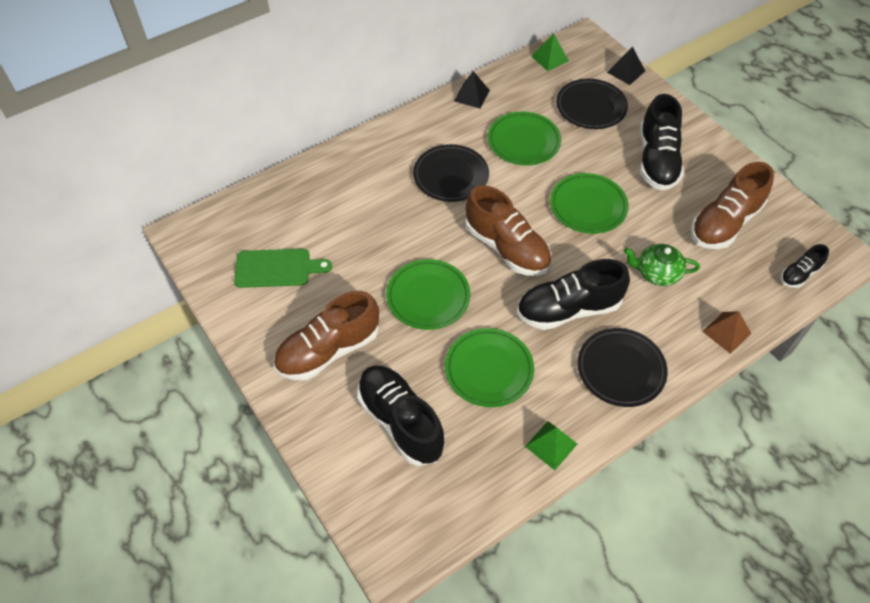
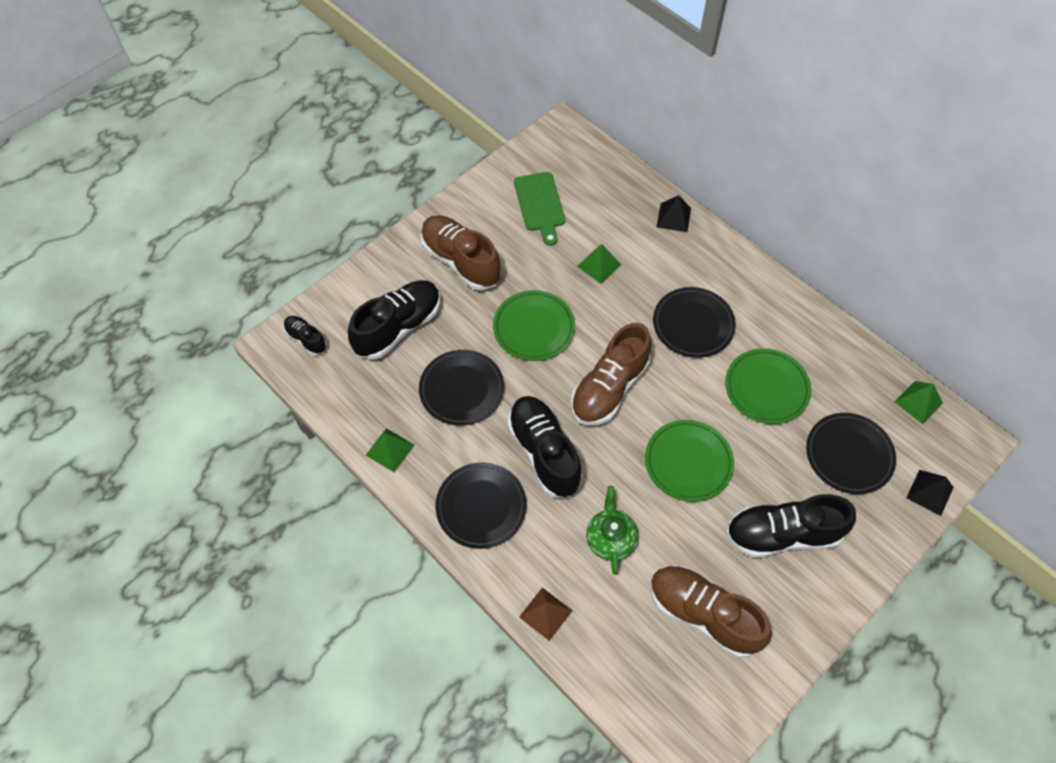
camera: 80 degrees right, 5 degrees up
green plate [445,328,534,407] -> black plate [419,350,504,426]
black pyramid [454,71,490,109] -> black pyramid moved to [657,195,691,232]
black shoe [781,244,829,288] -> black shoe moved to [284,316,327,355]
none -> green pyramid [577,244,622,284]

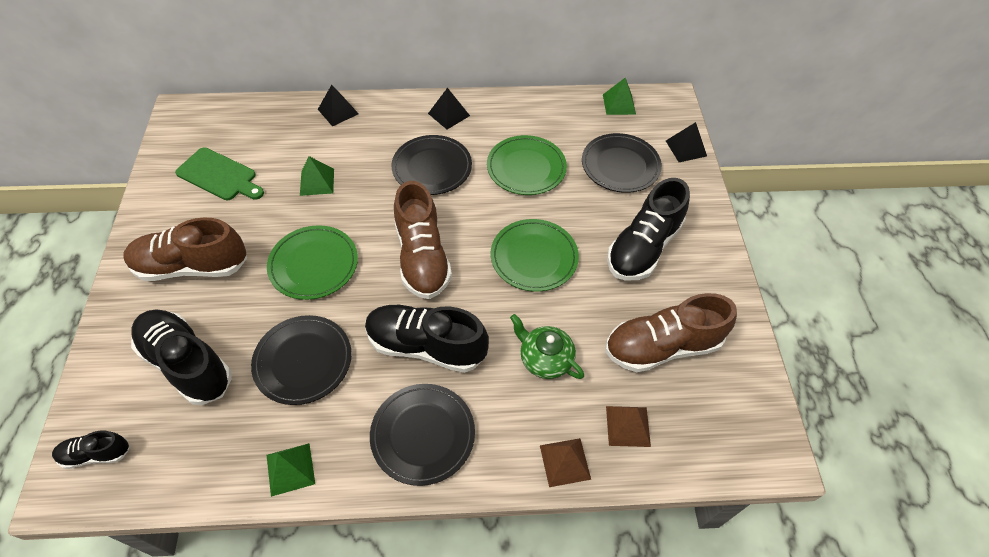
camera: 50 degrees left, 5 degrees down
black shoe [348,280,441,360] -> black shoe turned 45 degrees counterclockwise [131,309,231,405]
none -> black pyramid [428,88,470,129]
none -> brown pyramid [606,406,651,447]

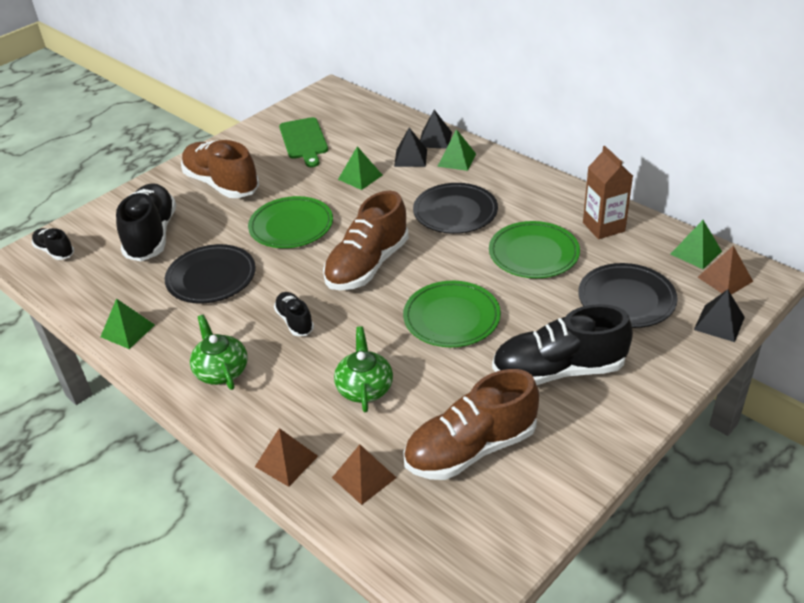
camera: 50 degrees right, 15 degrees down
black shoe [365,305,489,373] -> black shoe [274,292,314,336], size x0.51
black plate [370,384,475,486] -> green teapot [190,315,247,390]
black pyramid [428,88,470,129] -> black pyramid moved to [394,128,427,167]
brown shoe [605,293,737,372] -> brown shoe turned 60 degrees counterclockwise [403,369,539,480]
none -> green pyramid [437,129,476,171]
none -> brown carton [583,146,633,239]
none -> brown pyramid [697,246,753,295]

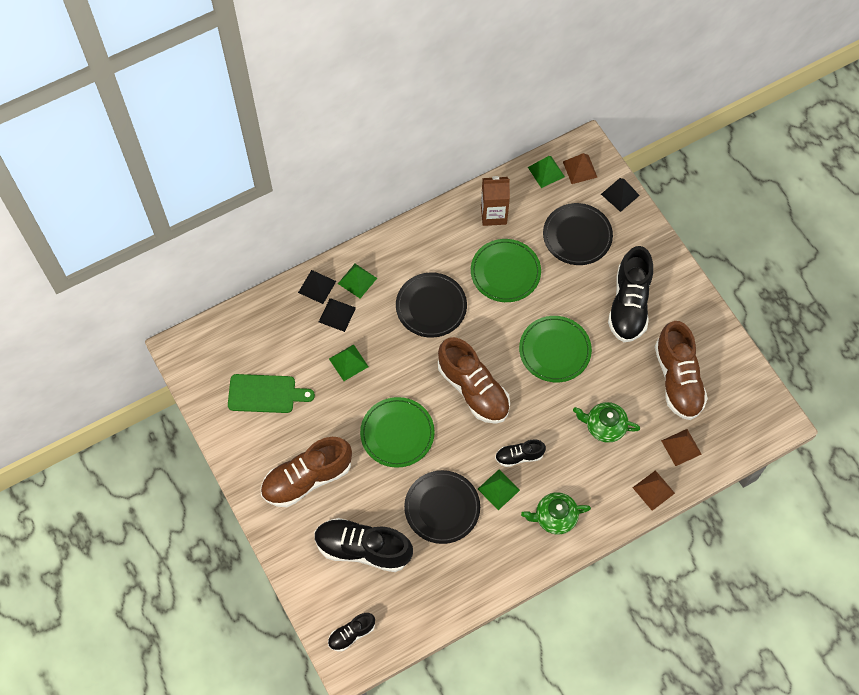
camera: 75 degrees left, 25 degrees up
green pyramid [101,298,155,349] -> green pyramid moved to [478,470,520,510]

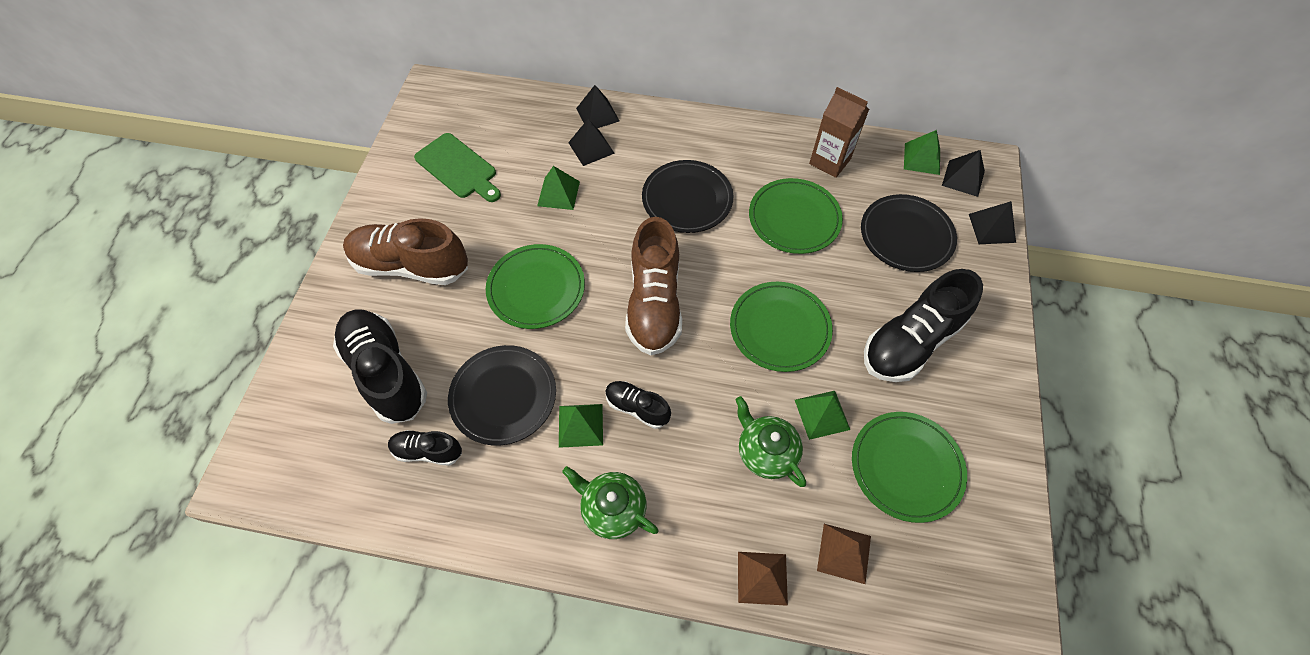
camera: 40 degrees right, 5 degrees down
black shoe [328,613,375,652] -> black shoe moved to [388,430,462,466]
green pyramid [338,264,377,299] -> green pyramid moved to [795,391,850,440]
brown pyramid [563,153,598,184] -> black pyramid [942,150,985,197]
brown shoe [655,321,708,420] -> green plate [852,412,967,523]

